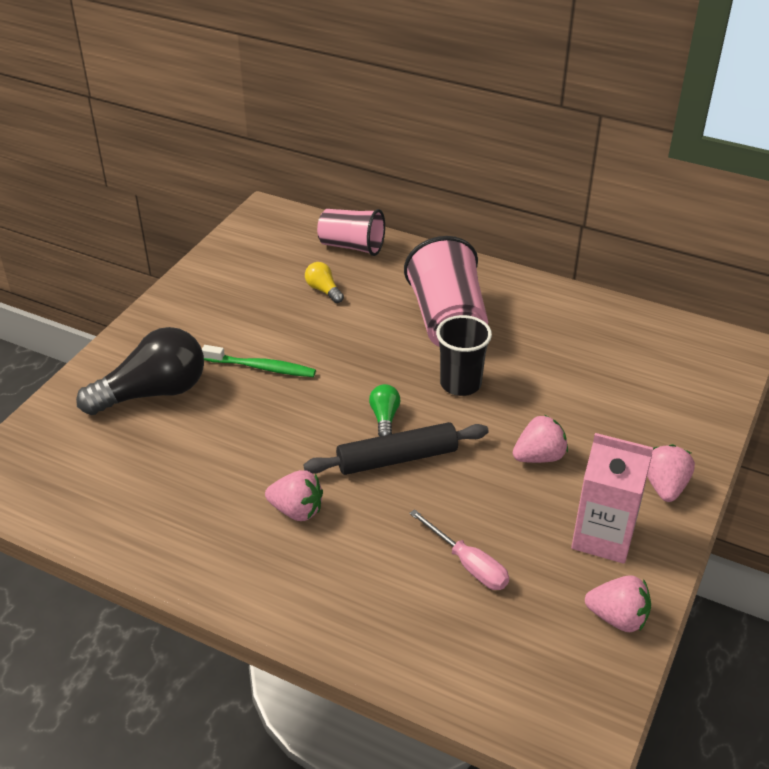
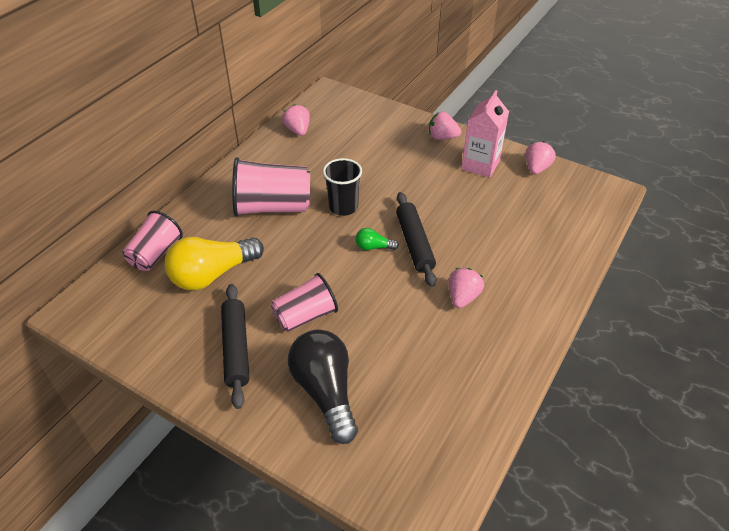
camera: 85 degrees left, 5 degrees up
green toothbrush [202,345,316,377] -> pink cup [271,273,338,332]
yellow light bulb [305,262,344,303] -> yellow light bulb [165,237,264,291], size x2.22
pink screwdriver [409,509,509,590] -> none
pink strawberry [513,415,568,463] -> pink strawberry moved to [282,104,310,136]
none -> black rolling pin [221,284,249,409]

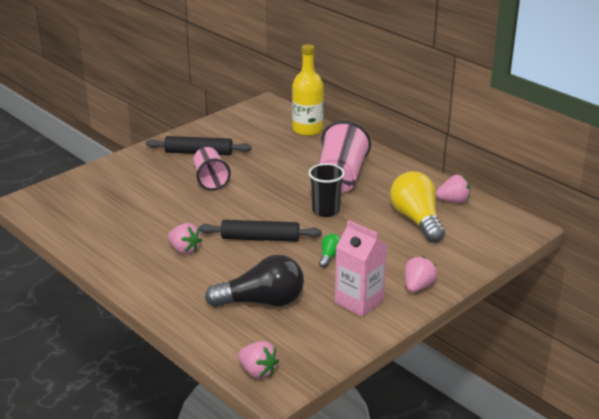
camera: 105 degrees right, 15 degrees down
pink cup [123,211,183,271] -> yellow bottle [292,44,324,136]
yellow light bulb [165,237,264,291] -> yellow light bulb moved to [390,171,445,243]
black light bulb [288,329,358,444] -> black light bulb moved to [205,255,304,307]
green light bulb [355,228,399,250] -> green light bulb moved to [319,234,341,268]
pink strawberry [526,141,556,174] -> pink strawberry moved to [238,341,279,379]

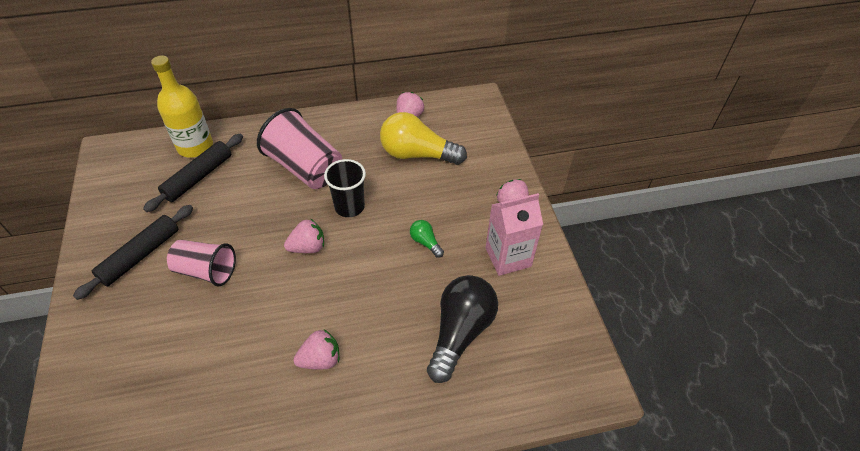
camera: 60 degrees left, 20 degrees up
black rolling pin [199,220,322,242] -> black rolling pin moved to [143,134,243,212]
pink strawberry [238,341,279,379] -> pink strawberry moved to [284,219,324,253]

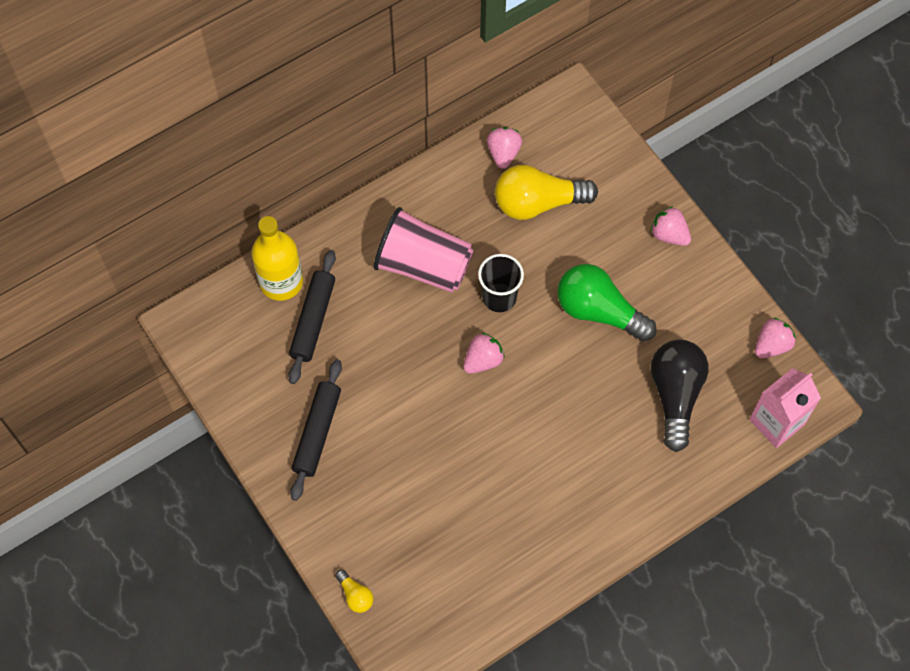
camera: 20 degrees left, 15 degrees up
pink cup [167,240,236,287] -> none
pink strawberry [294,329,340,369] -> pink strawberry moved to [755,317,796,358]
green light bulb [410,220,444,258] -> green light bulb [557,264,656,342], size x2.22
pink carton [485,193,543,276] -> pink carton moved to [749,368,821,448]
none -> yellow light bulb [335,569,373,613]

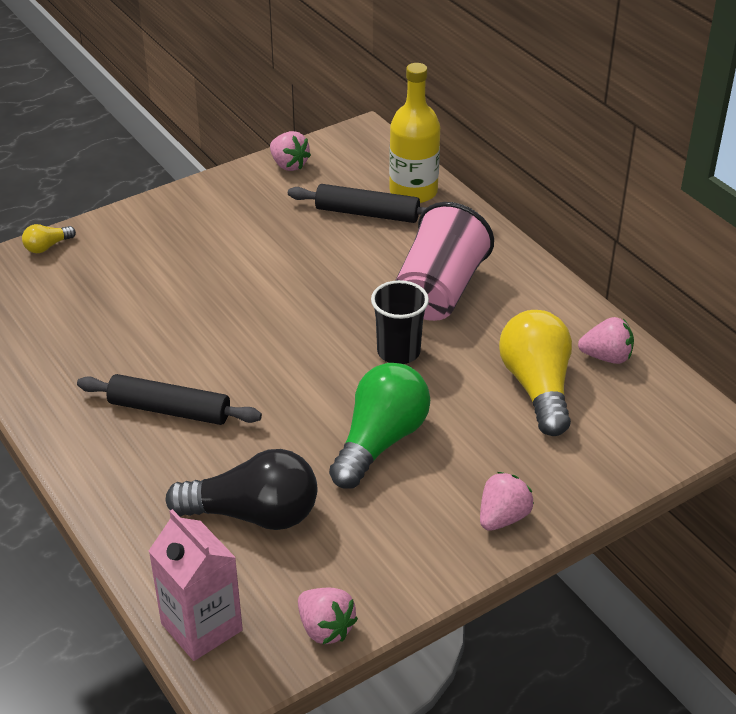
camera: 90 degrees right, 25 degrees down
black rolling pin [290,359,342,501] -> black rolling pin moved to [77,374,262,425]
pink strawberry [463,333,505,374] -> pink strawberry moved to [270,131,311,171]

